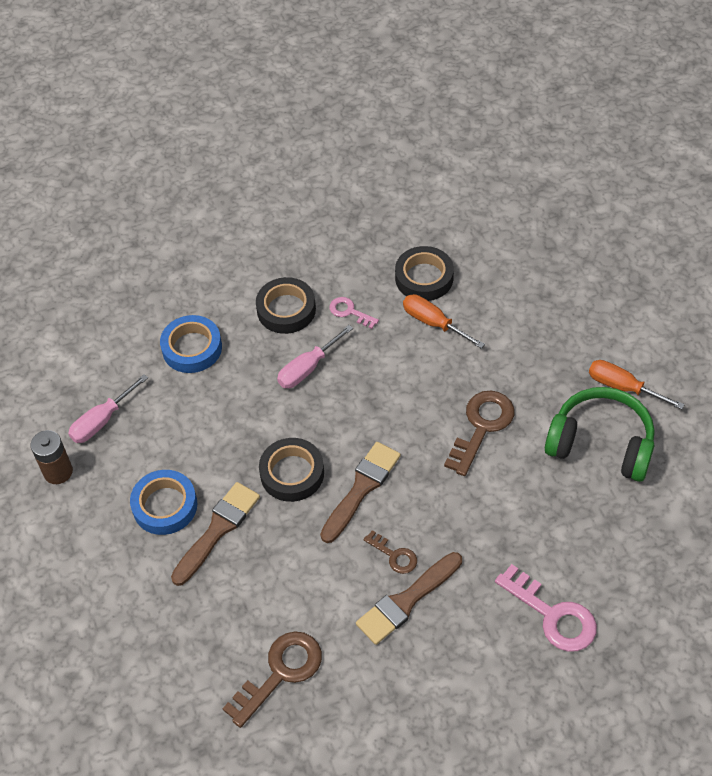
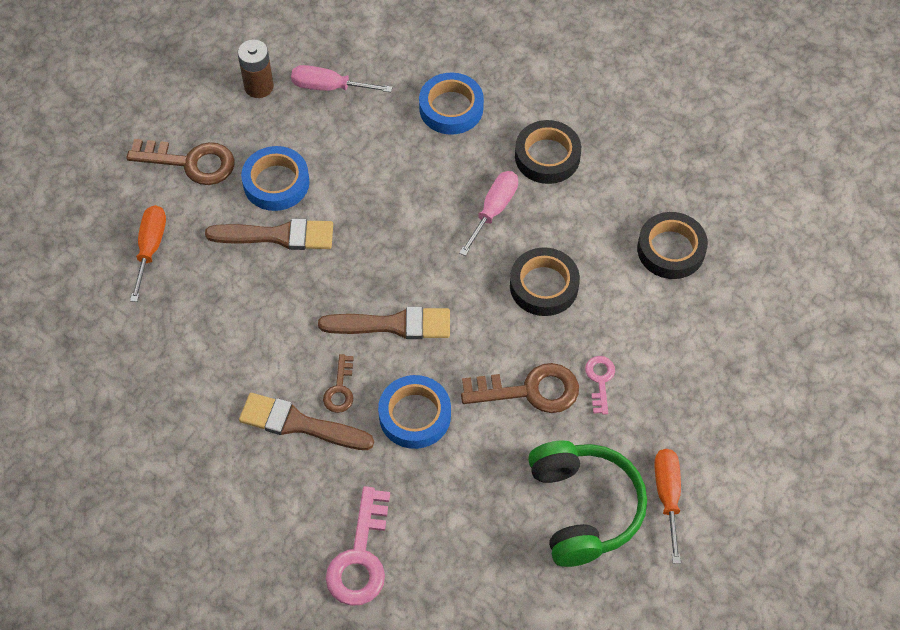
camera: 55 degrees right, 5 degrees up
brown key [222,631,322,728] -> brown key moved to [126,139,234,185]
black tape [259,438,324,502] -> black tape moved to [510,247,580,316]
pink screwdriver [277,325,353,388] -> pink screwdriver turned 105 degrees clockwise [459,171,518,256]
pink key [329,297,379,329] -> pink key moved to [585,356,615,414]
orange screwdriver [403,294,485,349] -> orange screwdriver moved to [130,205,166,302]
none -> blue tape [378,375,451,449]

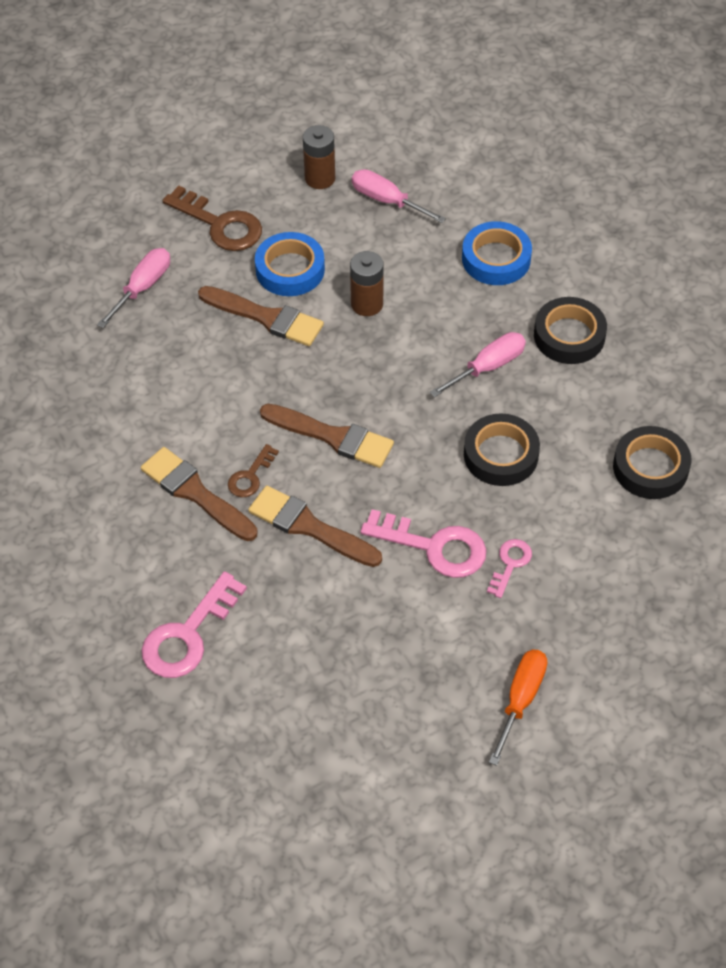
camera: 25 degrees right, 5 degrees down
orange screwdriver [130,205,166,302] -> pink screwdriver [97,248,170,328]
blue tape [378,375,451,449] -> brown brush [248,485,382,567]
brown key [461,363,579,413] -> pink key [360,509,486,578]
green headphones [528,441,647,567] -> none
none -> brown battery [350,251,383,316]

